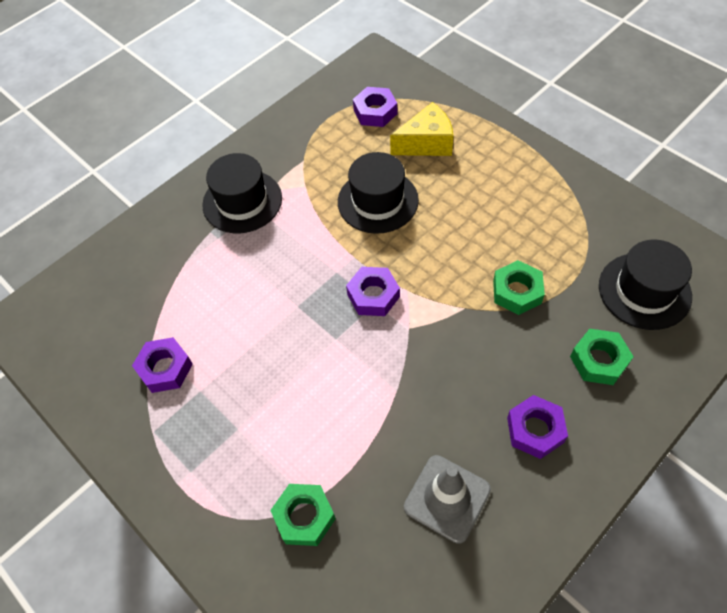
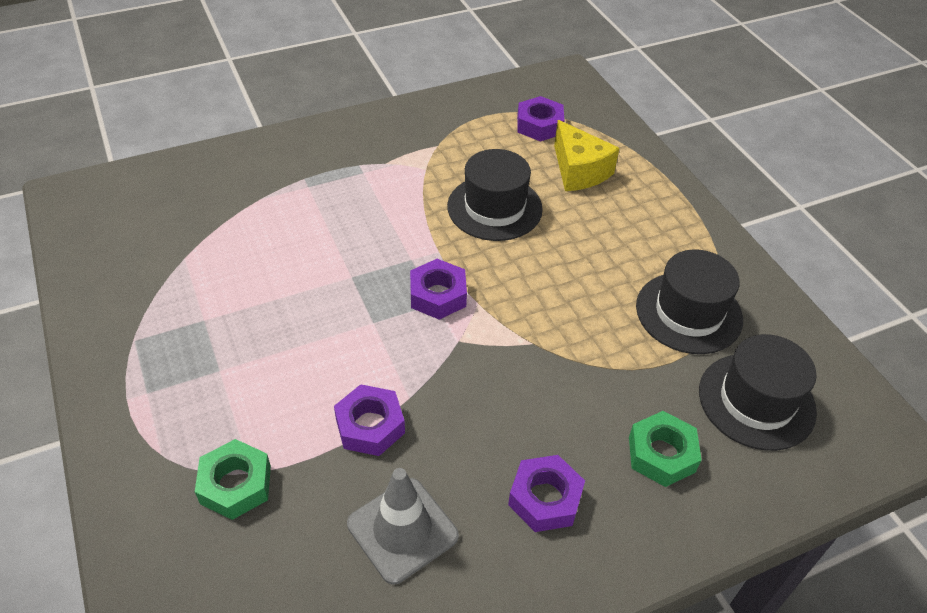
camera: 15 degrees right, 10 degrees down
purple nut [132,337,193,393] -> purple nut moved to [334,384,405,456]
black hat [202,153,282,233] -> black hat moved to [636,249,743,354]
yellow cheese [390,102,453,156] -> yellow cheese turned 60 degrees clockwise [554,120,619,191]
green nut [493,260,545,315] -> none

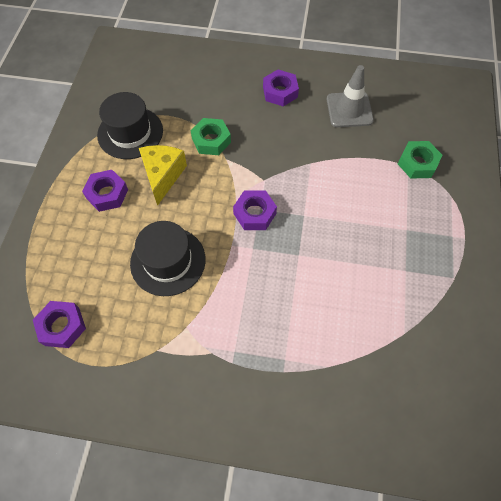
camera: 145 degrees left, 15 degrees up
purple nut [334,384,405,456] -> purple nut moved to [82,170,128,212]
yellow cheese [554,120,619,191] -> yellow cheese moved to [139,145,187,206]
green nut [629,411,702,487] -> green nut moved to [191,118,231,155]
black hat [699,334,817,451] -> none

